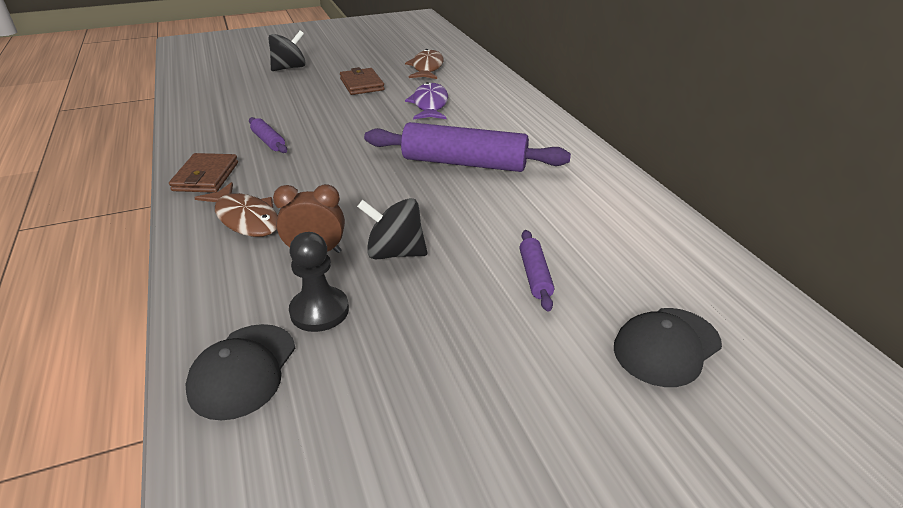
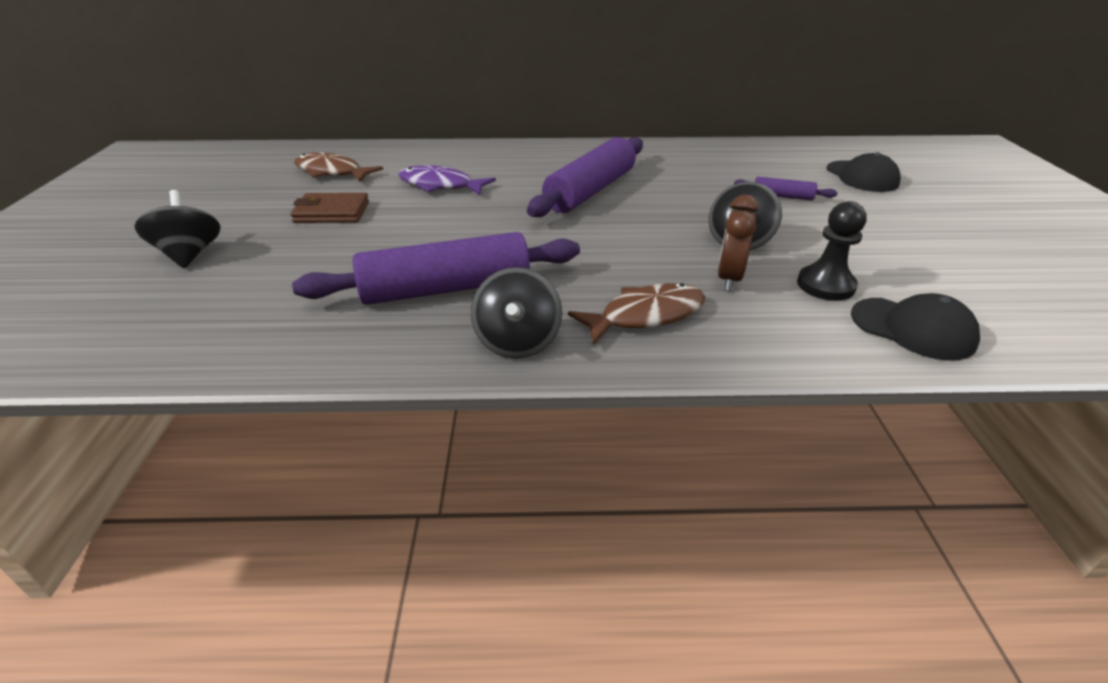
camera: 70 degrees left, 0 degrees up
brown wallet [169,153,238,193] -> black spinning top [471,267,562,359]
purple rolling pin [249,117,287,153] -> purple rolling pin [292,232,580,305], size x2.19

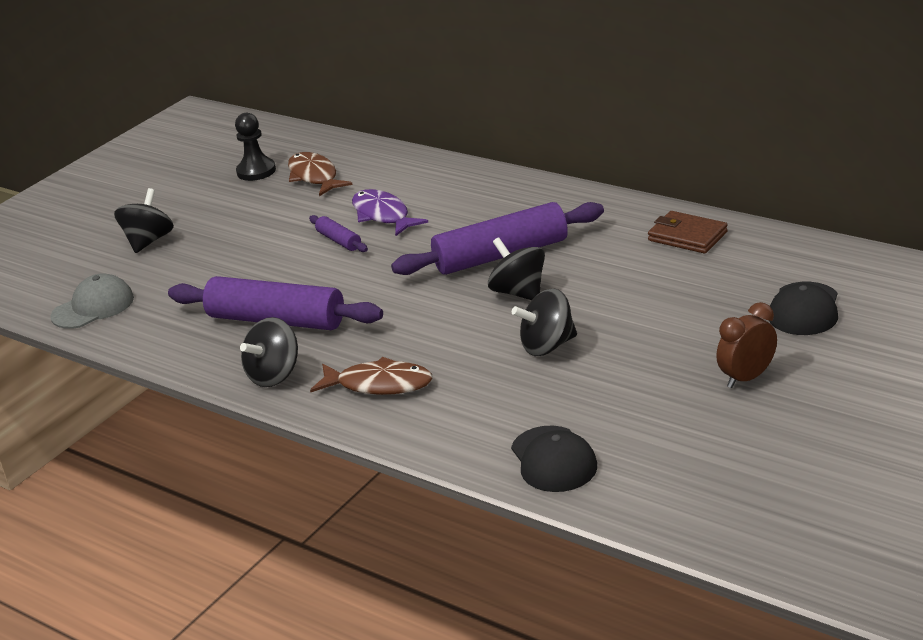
camera: 40 degrees right, 5 degrees down
brown wallet [290,193,369,223] -> brown wallet moved to [648,211,728,254]
brown clock [718,195,758,291] -> brown clock moved to [716,302,777,388]
purple rolling pin [734,177,838,200] -> purple rolling pin moved to [309,215,368,252]
black pawn [797,201,867,301] -> black pawn moved to [235,113,276,181]
none -> grey cap [50,273,134,329]
none -> black spinning top [488,237,545,300]

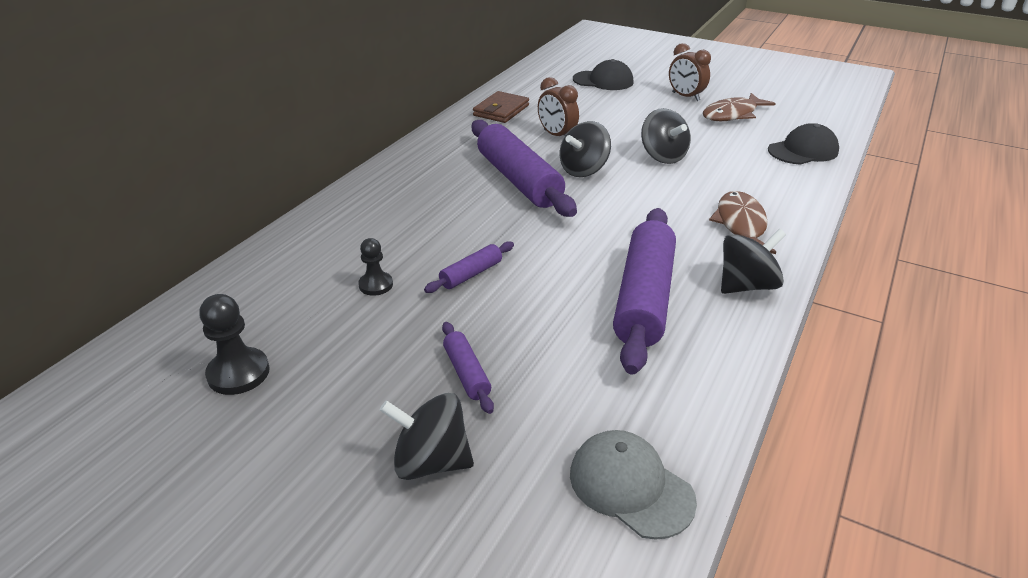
camera: 100 degrees left, 5 degrees up
black spinning top [240,317,298,387] -> black spinning top turned 60 degrees counterclockwise [721,229,786,294]
brown fish [288,152,353,196] -> brown fish moved to [703,93,776,121]
purple fish [352,189,428,236] -> none
none -> black pawn [358,238,393,296]
none -> purple rolling pin [442,322,494,414]
none -> brown clock [538,77,579,136]

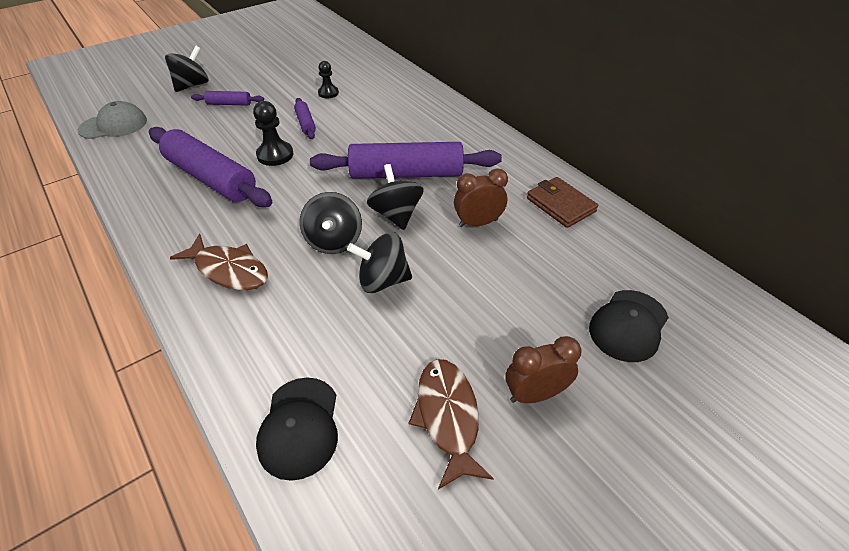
camera: 115 degrees right, 10 degrees up
black pawn [199,294,270,395] -> black pawn moved to [253,101,293,166]
black spinning top [721,229,786,294] -> black spinning top moved to [300,192,362,254]

